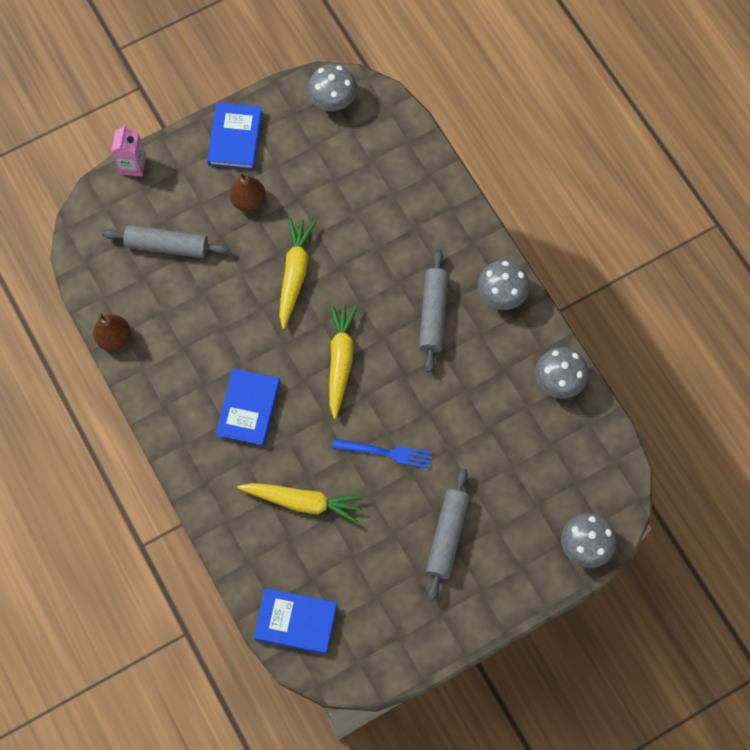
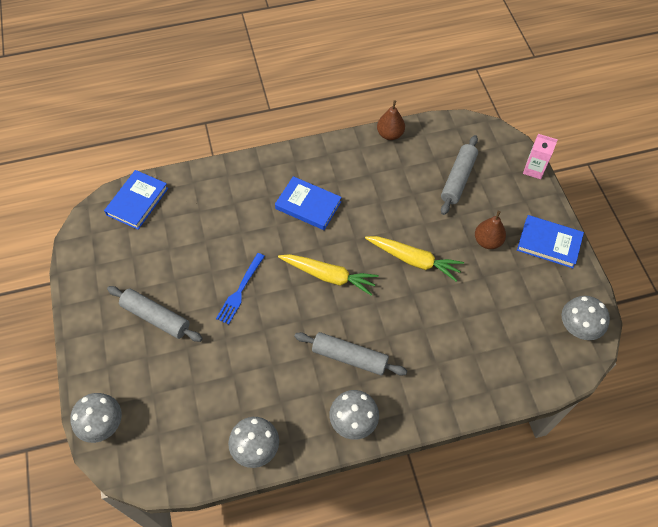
camera: 105 degrees right, 10 degrees down
yellow carrot [237,483,363,524] -> none

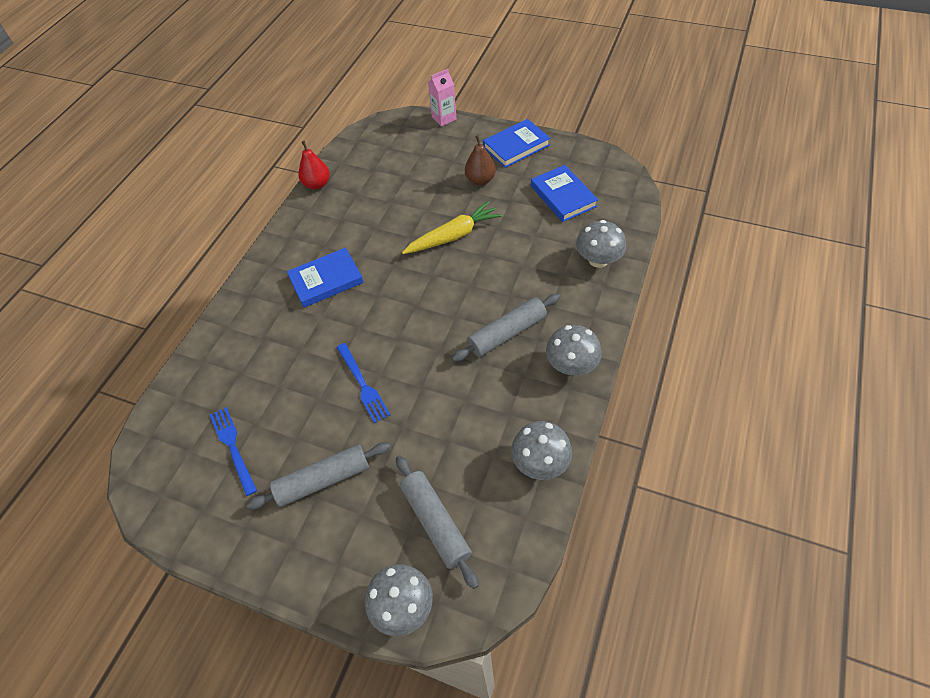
camera: 50 degrees left, 5 degrees down
blue book [104,170,168,230] -> blue book moved to [531,165,598,222]
yellow carrot [278,254,379,296] -> none
brown pear [377,100,405,140] -> red pear [298,141,330,190]
grey rolling pin [441,135,478,215] -> grey rolling pin moved to [396,456,479,589]
grey mushroom [562,296,610,340] -> grey mushroom moved to [576,220,626,268]
none -> blue fork [210,407,257,496]

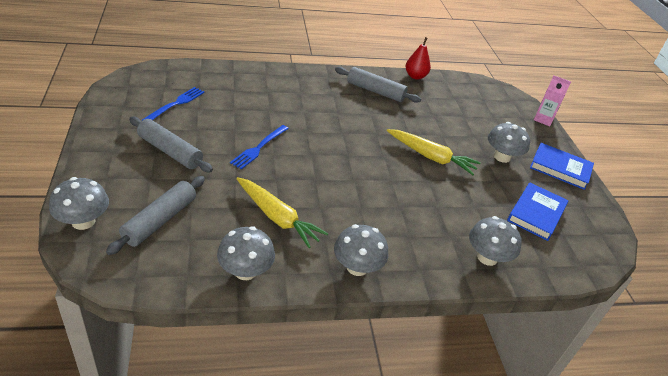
camera: 50 degrees right, 15 degrees down
blue book [287,248,364,308] -> none
grey rolling pin [452,294,560,362] -> grey rolling pin moved to [335,67,421,103]
brown pear [465,136,496,185] -> grey mushroom [488,122,530,163]
none -> yellow carrot [236,177,328,248]

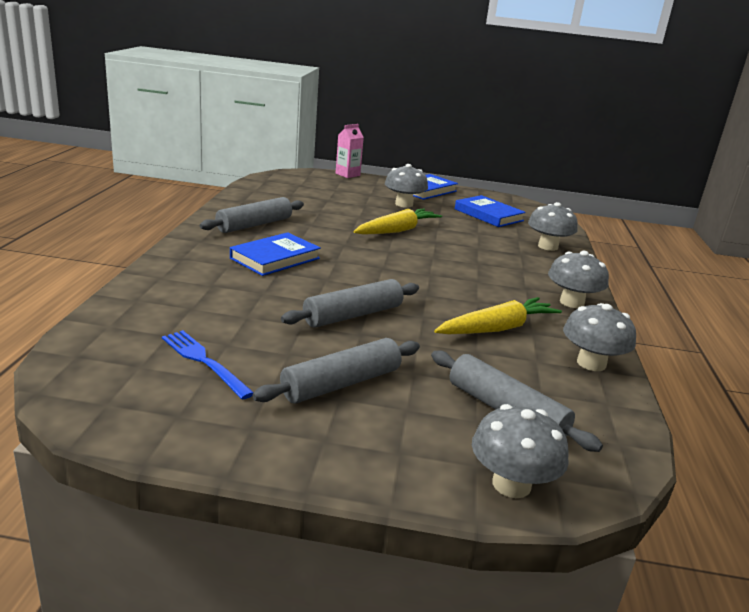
camera: 70 degrees left, 15 degrees down
blue fork [230,125,289,169] -> grey rolling pin [281,279,419,328]
red pear [405,37,431,80] -> none
none -> blue book [230,232,321,276]

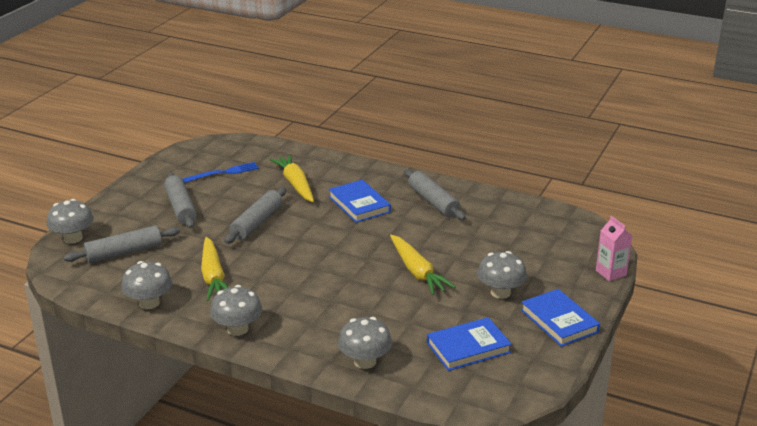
camera: 110 degrees right, 5 degrees up
grey rolling pin [281,279,419,328] -> grey rolling pin turned 45 degrees clockwise [225,188,286,244]
none -> yellow carrot [270,155,314,202]

